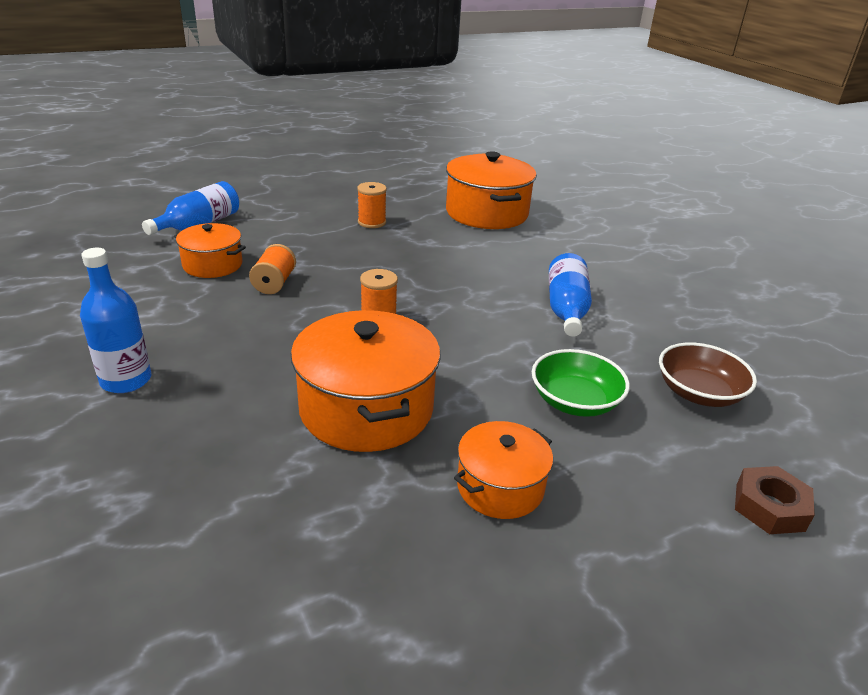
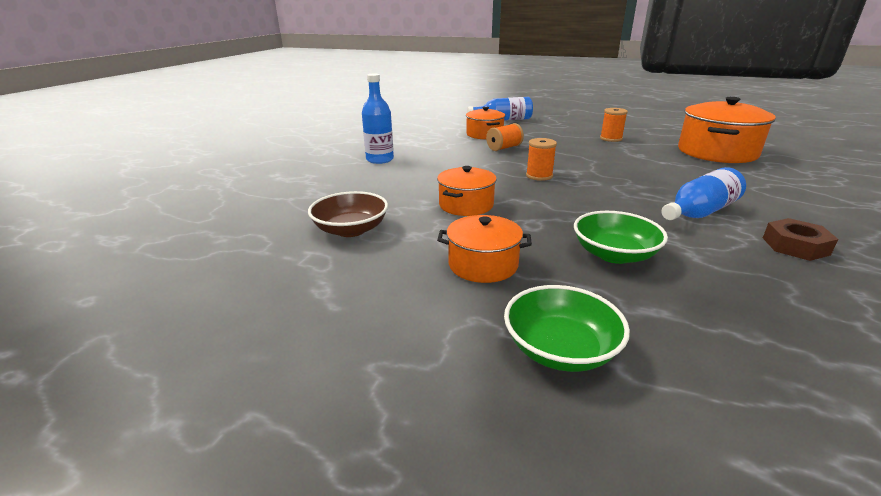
camera: 50 degrees right, 5 degrees down
orange pot [291,310,441,452] -> orange pot [437,166,497,216], size x0.58
brown bowl [659,342,757,407] -> brown bowl moved to [308,191,388,237]
brown nut [735,466,815,534] -> brown nut moved to [763,218,838,261]
none -> green bowl [504,285,630,372]

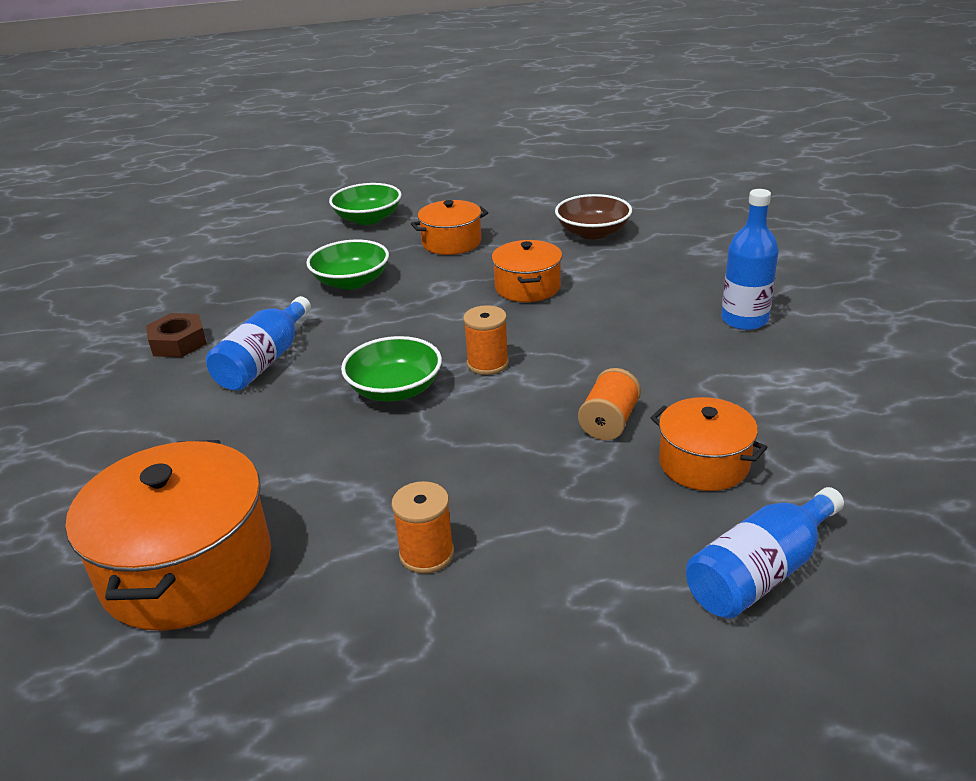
camera: 150 degrees right, 5 degrees up
none -> green bowl [341,336,442,402]

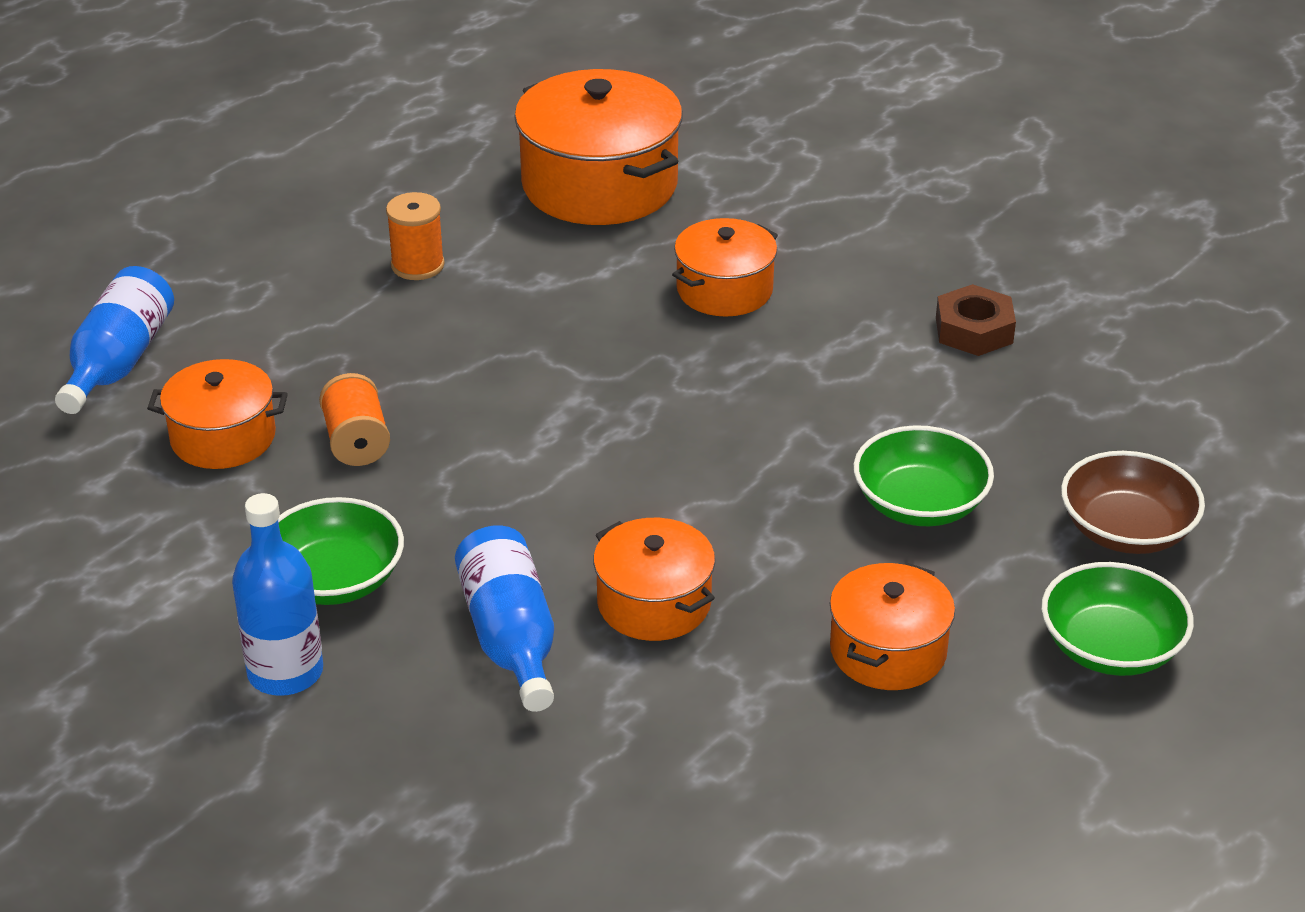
camera: 140 degrees right, 5 degrees up
blue bottle [206,296,311,391] -> blue bottle moved to [455,525,554,712]
green bowl [341,336,442,402] -> green bowl moved to [278,497,404,605]
orange spool [463,305,509,375] -> none
brown bowl [555,194,632,239] -> brown bowl moved to [1061,451,1205,554]
none -> orange pot [672,218,778,317]

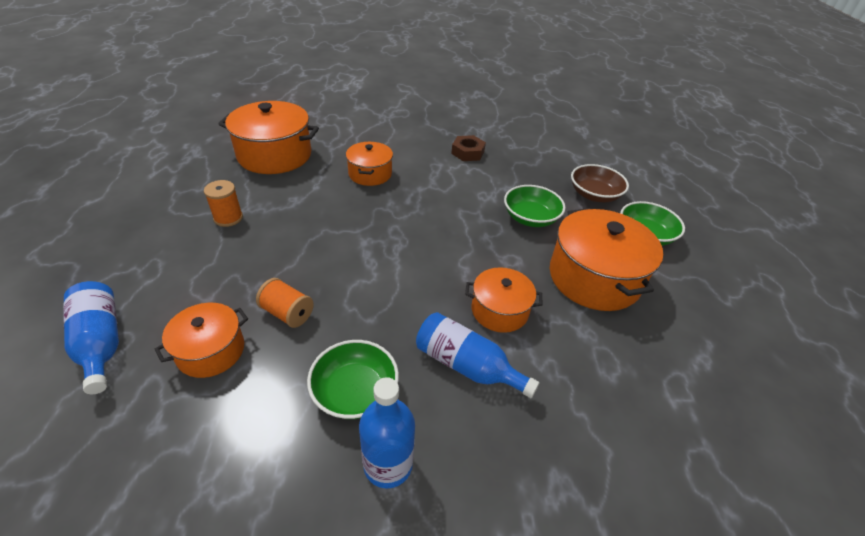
camera: 45 degrees left, 5 degrees up
orange pot [830,562,955,690] -> orange pot [550,208,663,311], size x1.72

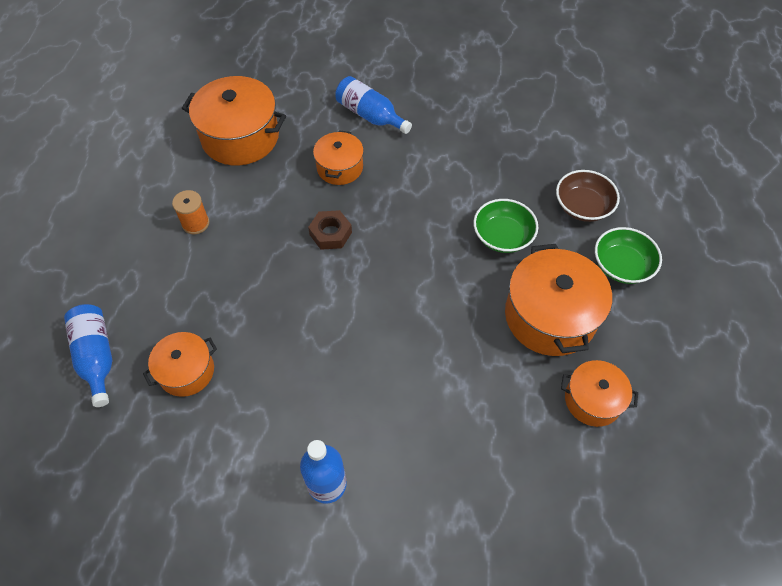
camera: 10 degrees right, 15 degrees up
orange spool [256,278,314,328] -> none
green bowl [307,340,399,419] -> none
blue bottle [416,312,539,398] -> blue bottle moved to [335,76,412,134]
brown nut [451,135,486,161] -> brown nut moved to [308,210,352,250]
orange pot [465,267,543,333] -> orange pot moved to [561,360,638,427]

